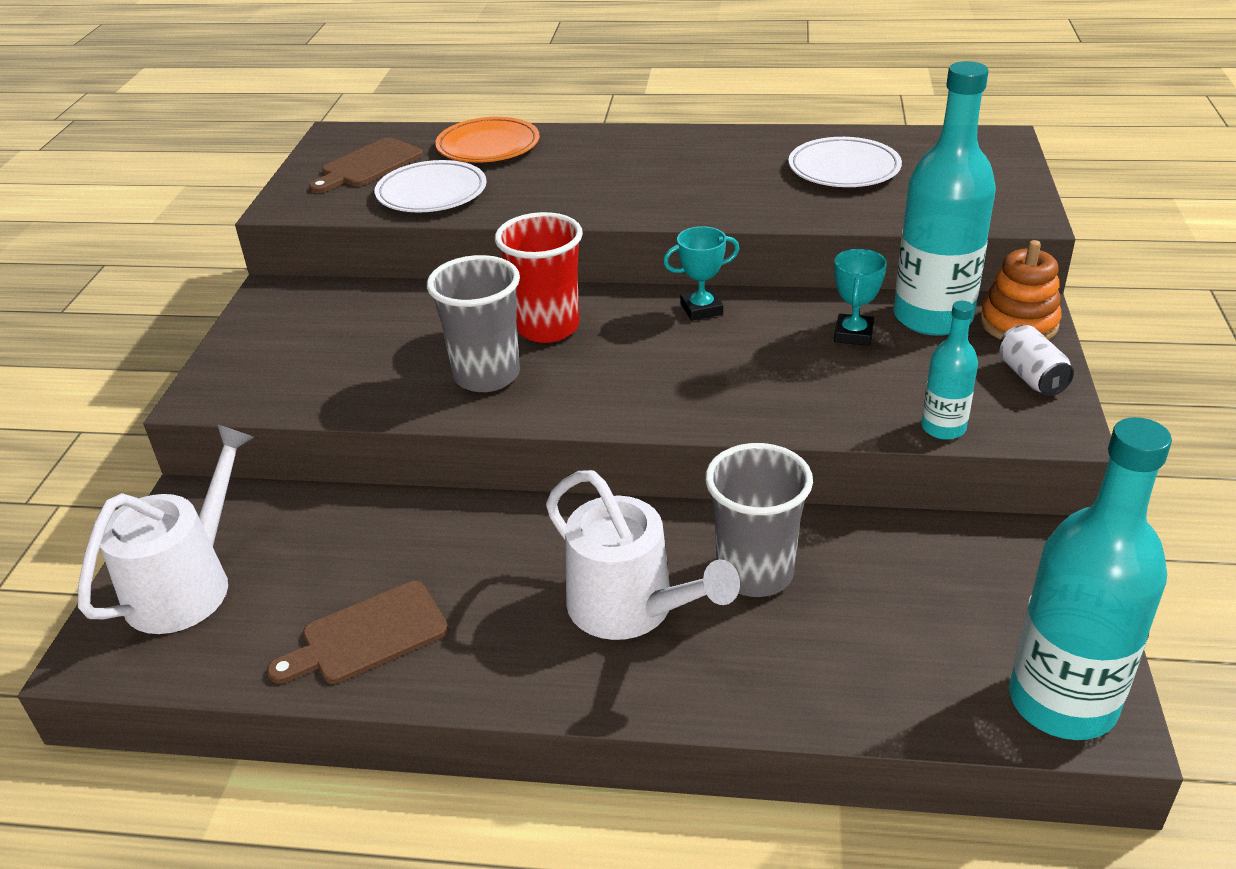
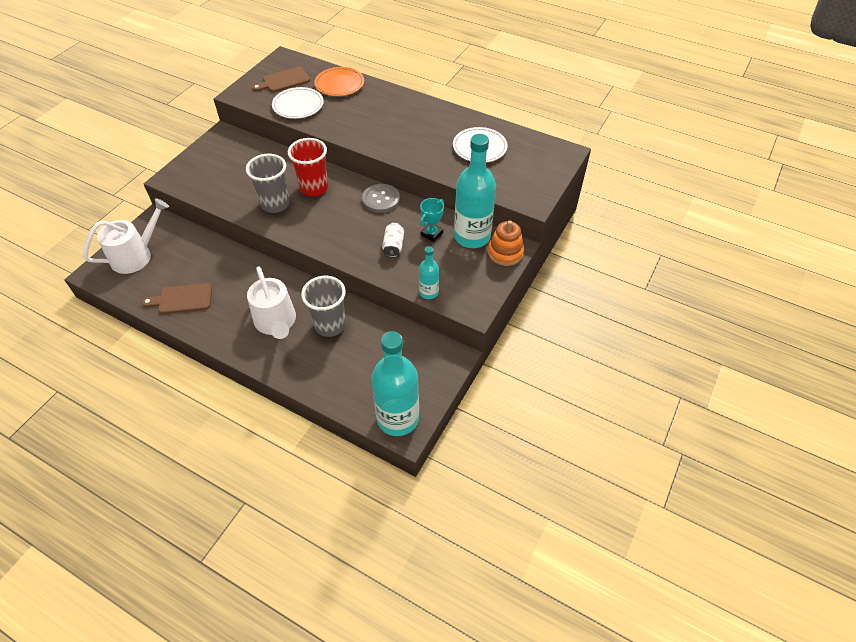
camera: 20 degrees right, 15 degrees up
turquoise trophy [663,226,739,321] -> grey button [362,184,400,213]
white can [999,325,1074,396] -> white can moved to [382,223,404,257]

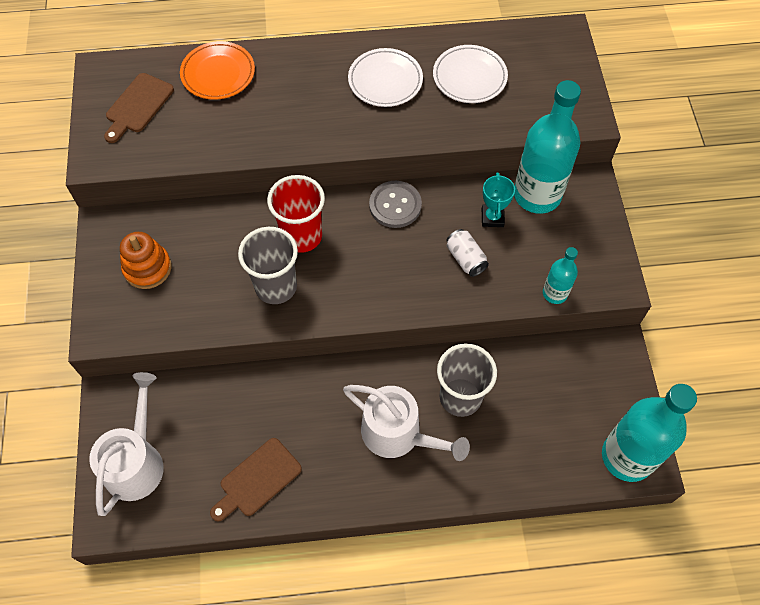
camera: 35 degrees left, 10 degrees up
white plate [272,87,324,119] -> white plate moved to [348,48,423,107]
orange stacking toy [488,220,524,266] -> orange stacking toy moved to [120,232,172,289]

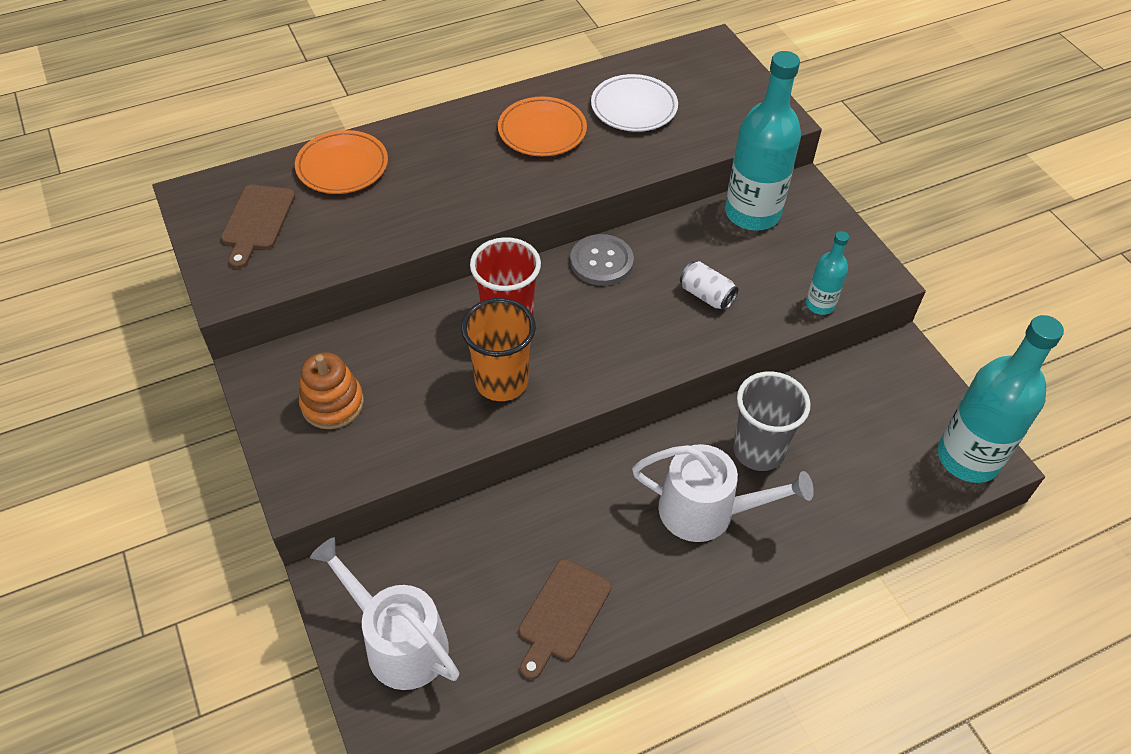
camera: 20 degrees left, 10 degrees down
white watering can [89,372,164,516] -> white watering can turned 45 degrees counterclockwise [310,537,459,690]
grey cup [238,227,298,304] -> orange cup [461,298,536,401]
white plate [348,48,423,107] -> orange plate [498,97,587,156]
turquoise trophy [482,172,515,227] -> none

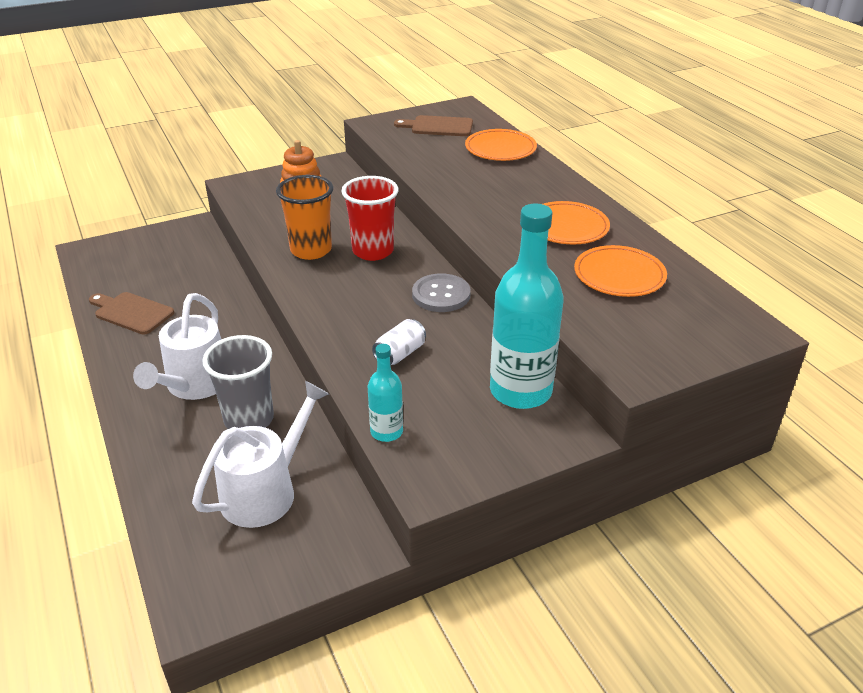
camera: 90 degrees right, 15 degrees down
white watering can [310,537,459,690] -> white watering can moved to [192,381,329,528]
white plate [591,74,678,132] -> orange plate [574,245,667,297]
turquoise bottle [938,315,1064,483] -> none

